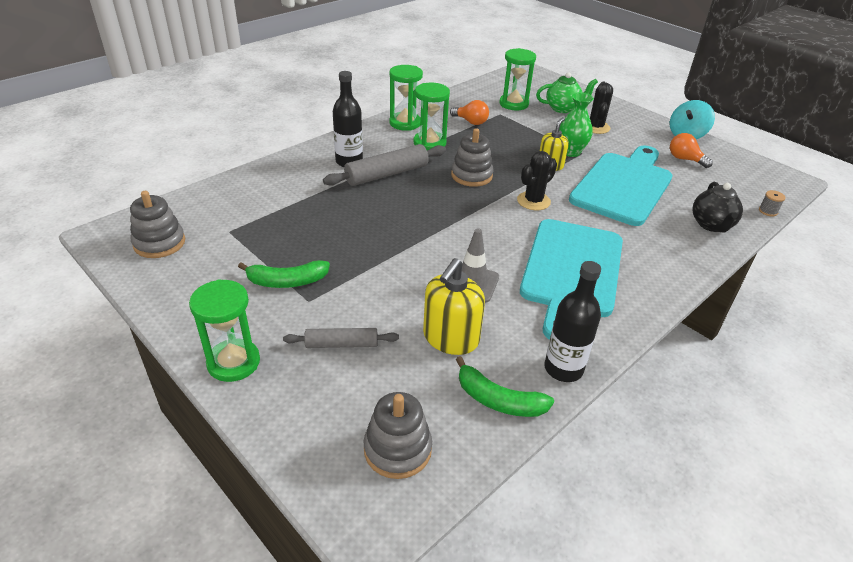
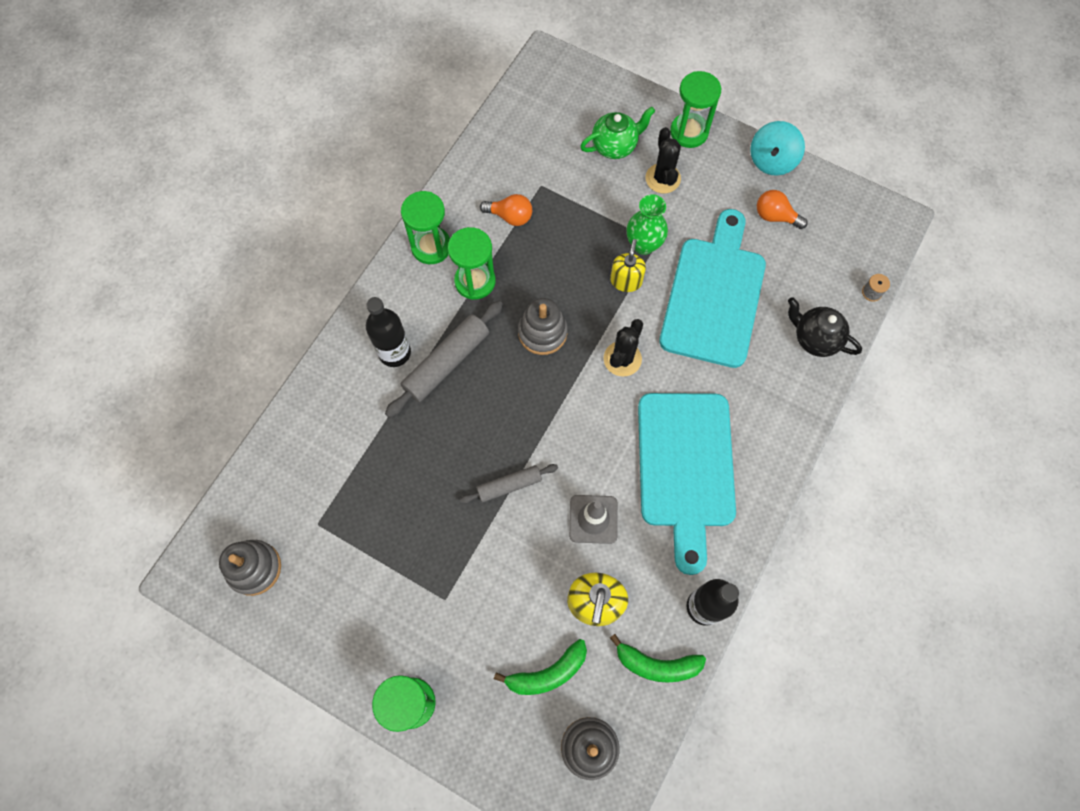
camera: 15 degrees left, 30 degrees up
green banana [238,260,330,288] -> green banana moved to [494,639,587,695]
grey rolling pin [283,328,399,348] -> grey rolling pin moved to [460,464,558,504]
green hourglass [499,48,536,110] -> green hourglass moved to [670,71,721,148]
black teapot [692,182,743,232] -> black teapot turned 135 degrees clockwise [788,297,862,357]

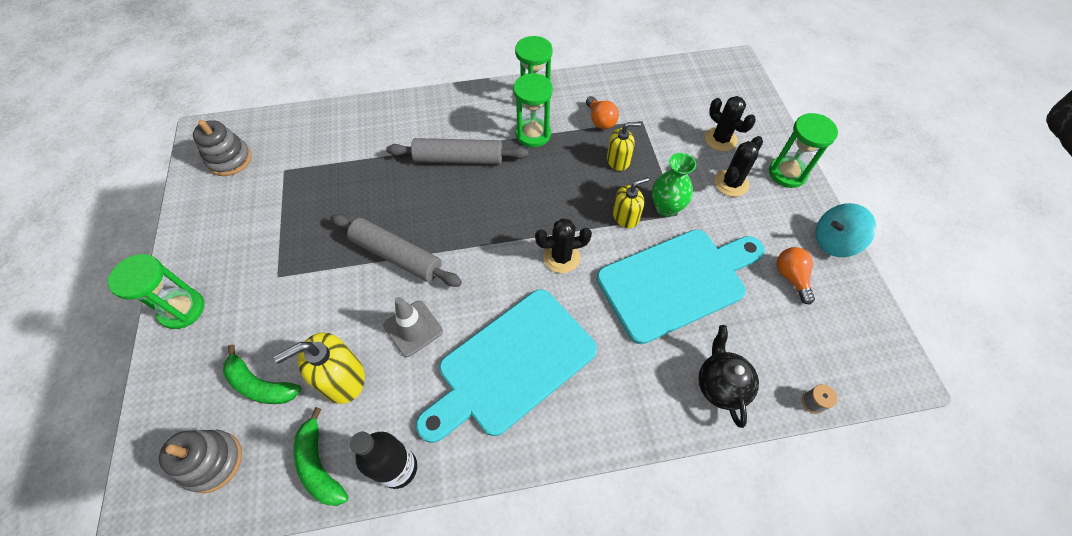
camera: 50 degrees right, 10 degrees down
black bottle [366,297,411,367] -> none
grey rolling pin [460,464,558,504] -> grey rolling pin [330,214,462,287], size x1.65
grey stacking toy [518,298,568,355] -> none
green teapot [580,107,655,159] -> black cactus [705,96,756,151]
none -> yellow soap dispenser [607,122,641,171]

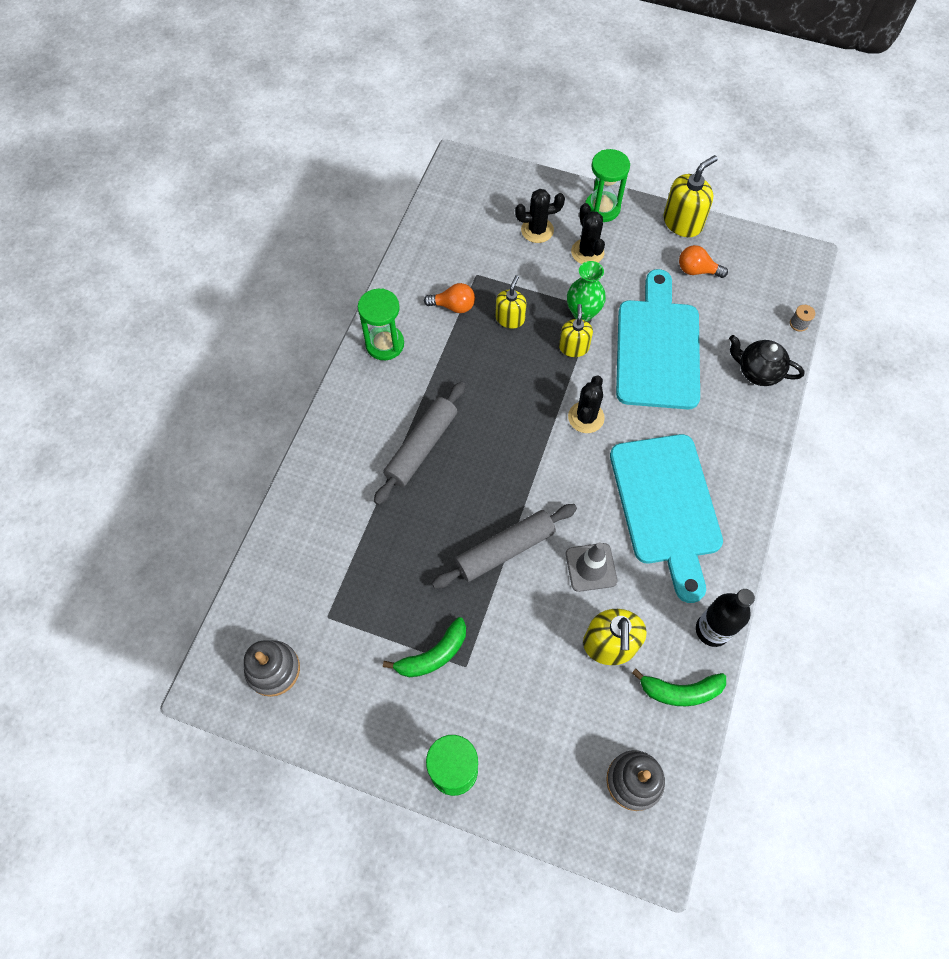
camera: 60 degrees left, 5 degrees up
green banana [223,345,301,404] -> green banana moved to [383,617,466,678]
green hourglass [513,73,553,148] -> none
turquoise spinning top [815,203,876,257] -> yellow soap dispenser [664,155,718,237]

